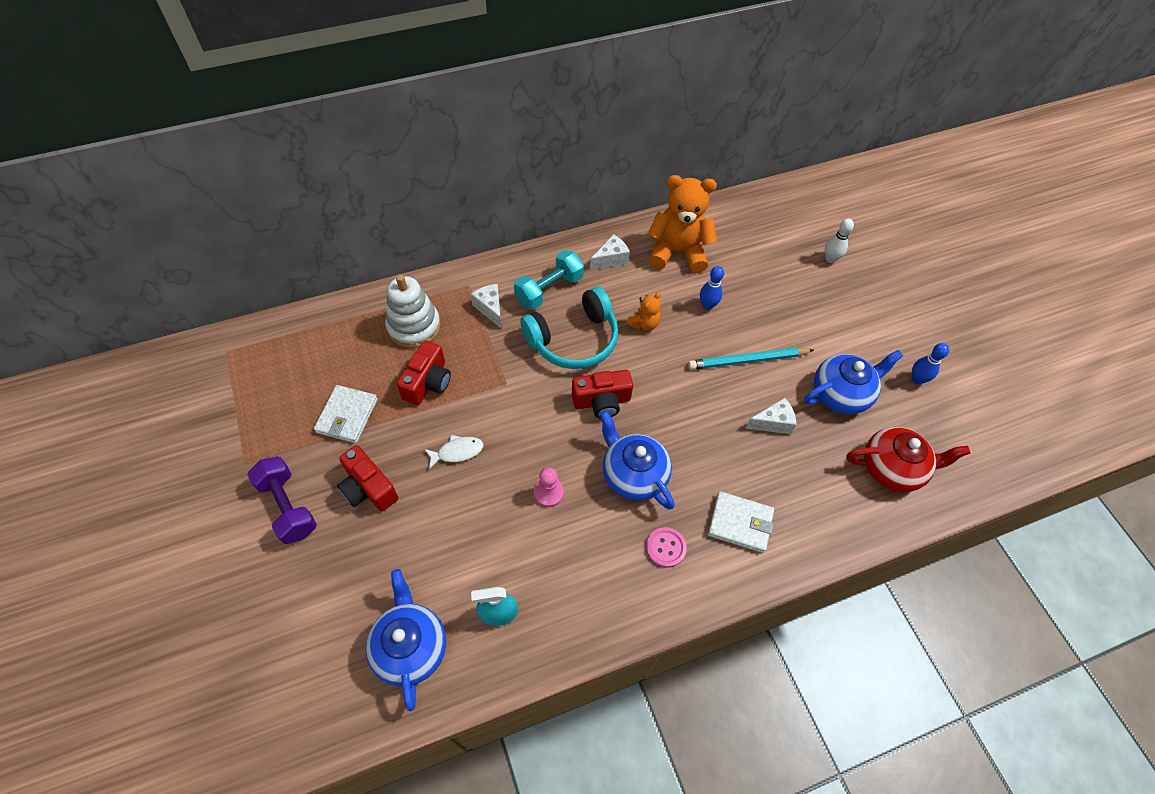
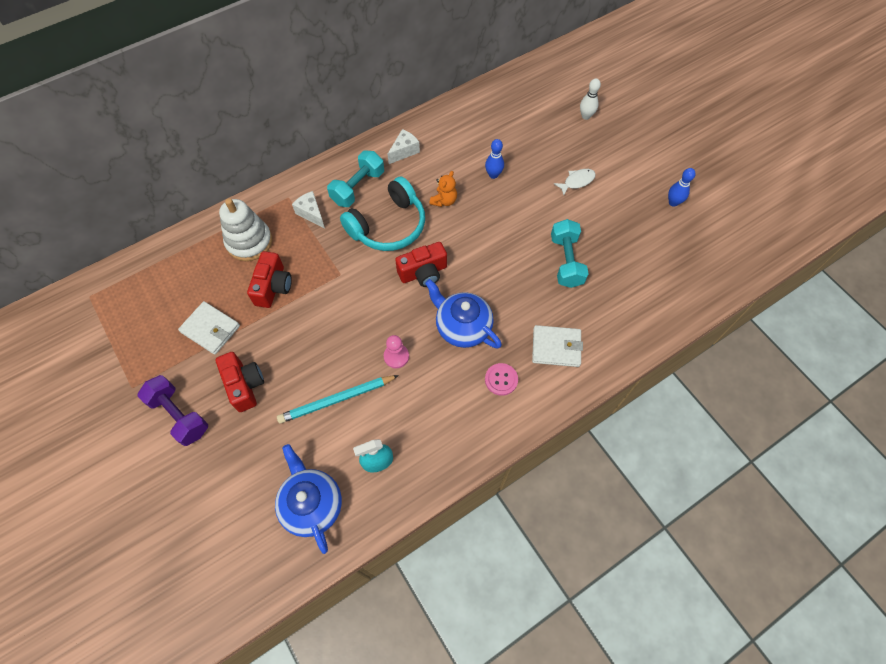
camera: 10 degrees left, 5 degrees up
white wallet [314,385,378,443] -> white wallet turned 60 degrees counterclockwise [178,301,240,354]
red camera [337,445,399,512] -> red camera turned 150 degrees counterclockwise [216,352,264,412]
white fish [424,435,484,469] -> white fish moved to [554,169,596,195]
orange teddy bear [648,175,717,273] -> none
turquoise pencil [688,347,814,370] -> turquoise pencil moved to [277,375,399,424]
white cheese [746,398,797,434] -> turquoise dumbbell [551,219,588,288]
blue teapot [804,350,903,414] -> none
red teapot [846,427,971,492] -> none

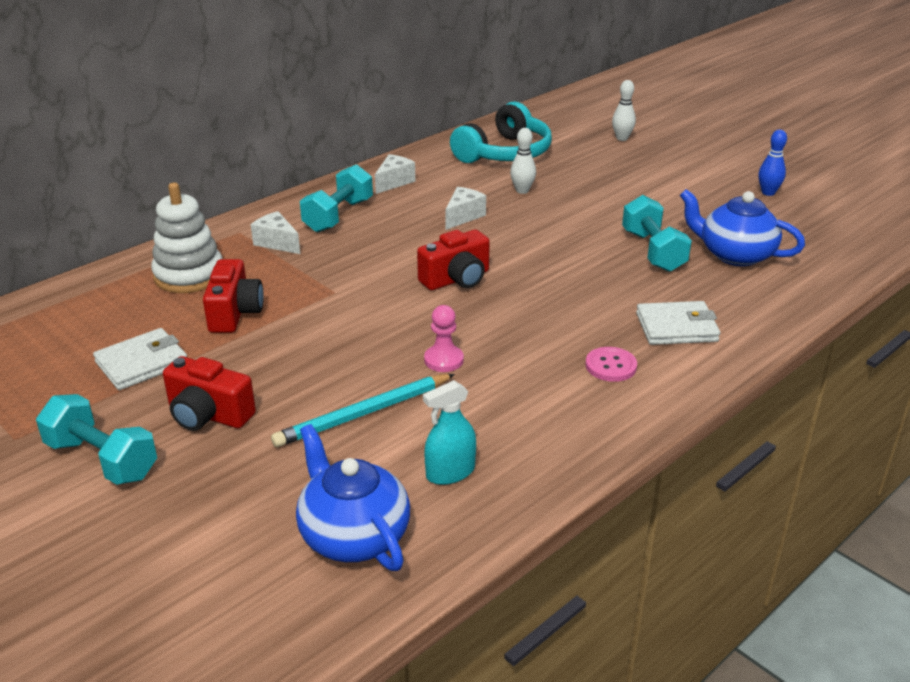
camera: 10 degrees left, 30 degrees down
purple dumbbell [137,375,208,446] -> turquoise dumbbell [36,394,157,485]
white wallet [178,301,240,354] -> white wallet turned 60 degrees counterclockwise [93,328,187,390]
red camera [216,352,264,412] -> red camera turned 150 degrees clockwise [163,356,256,431]
turquoise headphones [340,176,425,251] -> turquoise headphones moved to [450,101,552,163]
blue teapot [425,279,502,349] -> blue teapot moved to [680,189,805,266]
orange teddy bear [429,171,457,207] -> white cheese [445,187,486,230]
blue bowling pin [485,139,504,179] -> white bowling pin [510,128,536,194]
white fish [554,169,596,195] -> none

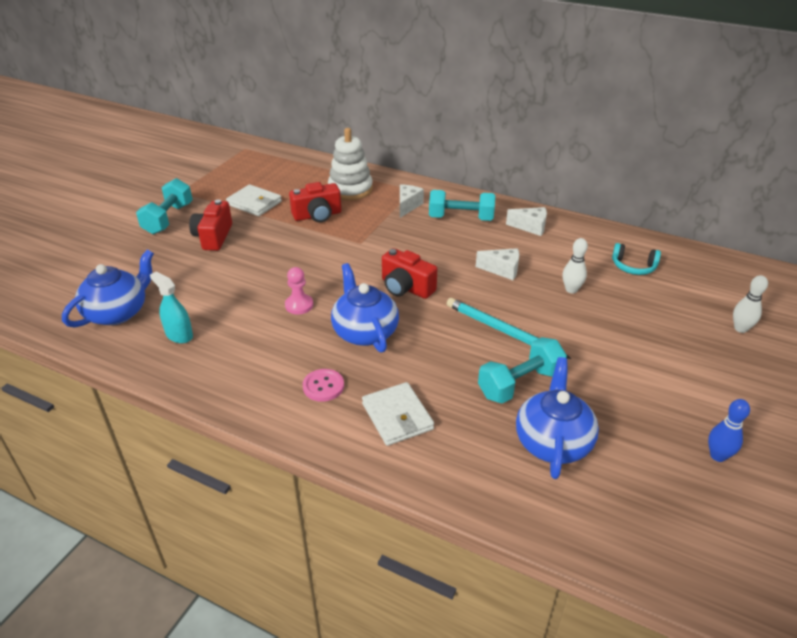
camera: 70 degrees right, 5 degrees up
turquoise pencil [271,374,455,447] -> turquoise pencil moved to [447,298,571,359]
turquoise headphones [450,101,552,163] -> turquoise headphones [612,243,661,275], size x0.51
none -> blue teapot [331,263,399,352]

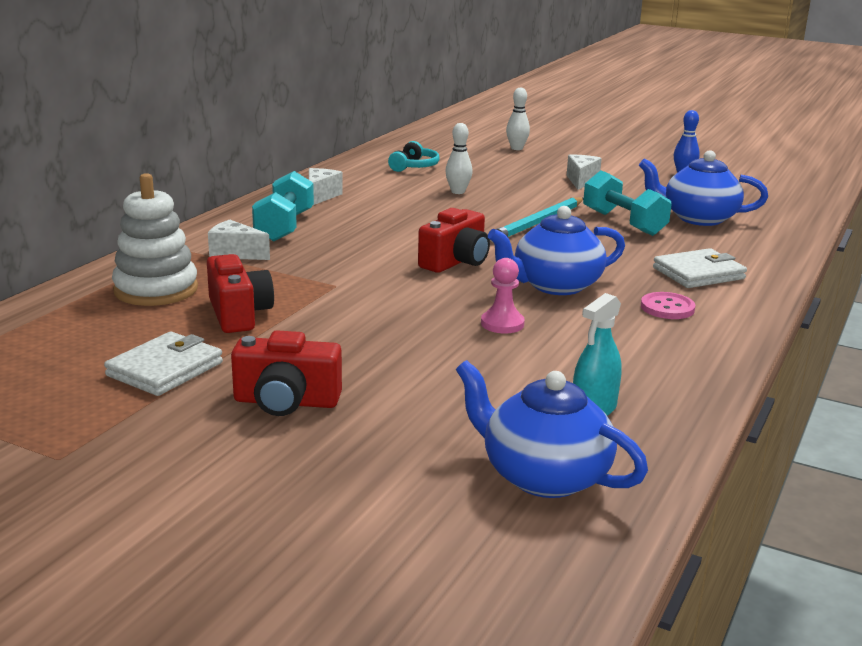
camera: 90 degrees left, 15 degrees down
turquoise dumbbell [136,178,193,234] -> none
white cheese [476,248,519,280] -> white cheese moved to [566,154,602,190]

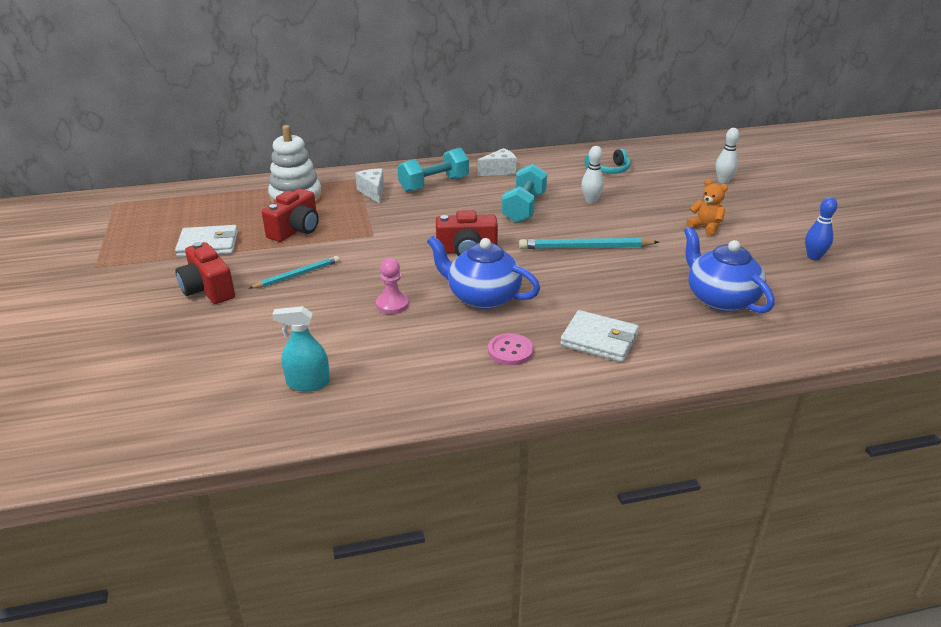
camera: 50 degrees right, 10 degrees up
blue teapot [456,360,648,498] -> none
white cheese [566,154,602,190] -> orange teddy bear [686,179,728,236]
turquoise dumbbell [583,170,672,236] -> turquoise dumbbell moved to [502,163,547,223]
none -> turquoise pencil [248,256,339,289]

